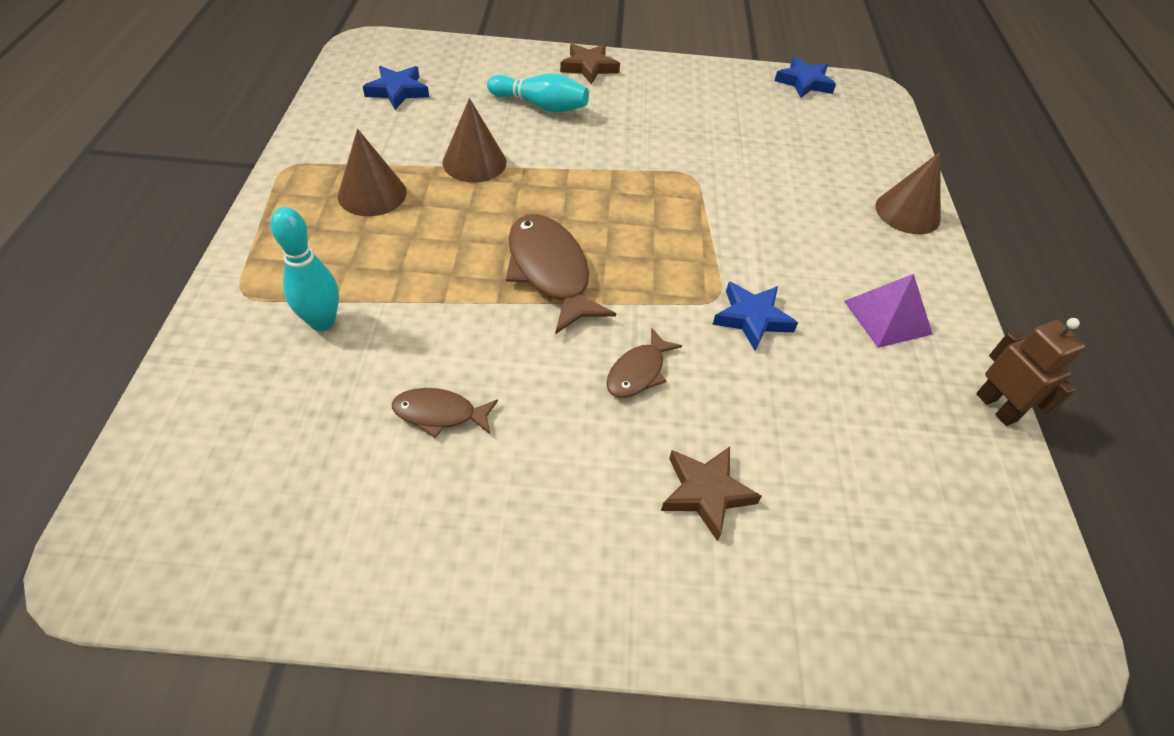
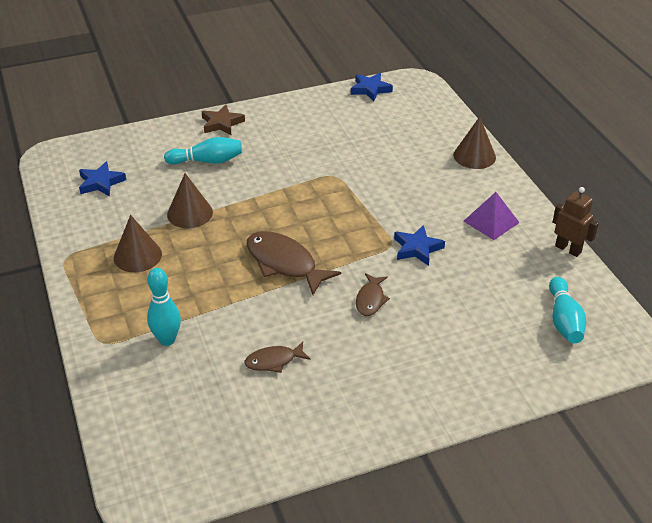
camera: 20 degrees left, 10 degrees down
brown star [661,447,762,541] -> none
none -> turquoise bowling pin [549,277,586,343]

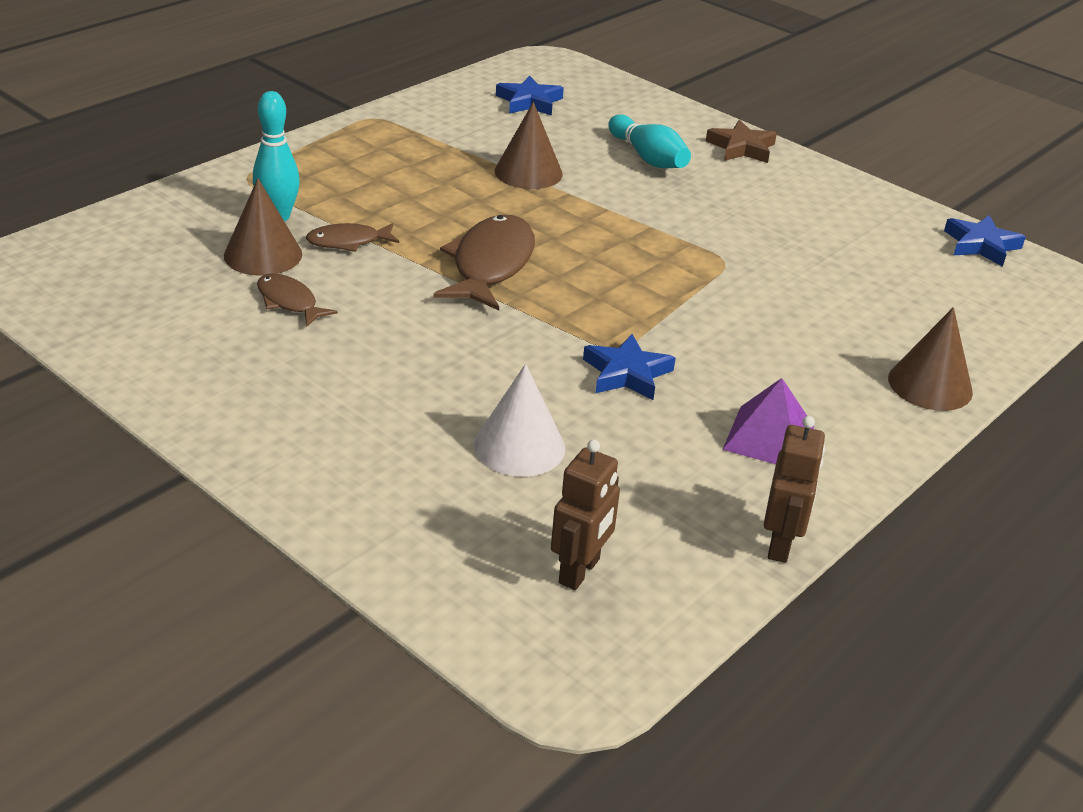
camera: 60 degrees right, 5 degrees down
brown cone [114,215,162,272] -> brown cone moved to [224,178,302,276]
brown fish [356,273,390,316] -> brown fish moved to [306,223,399,252]
turquoise bowling pin [549,277,586,343] -> brown robot [551,439,620,590]
none -> white cone [474,364,565,477]

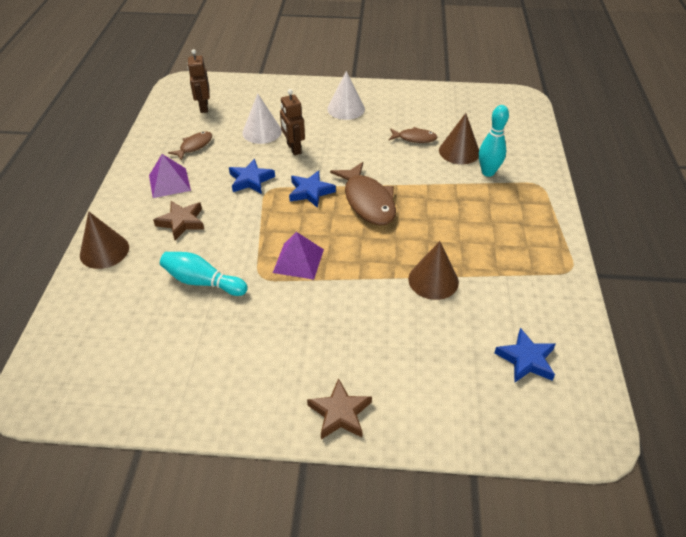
camera: 145 degrees right, 10 degrees up
brown fish [306,223,399,252] -> brown fish moved to [168,131,212,161]
turquoise bowling pin [608,114,691,168] -> turquoise bowling pin moved to [160,252,248,296]
brown robot [764,416,825,563] -> brown robot moved to [280,89,305,155]
blue star [944,215,1026,267] -> blue star moved to [289,171,336,208]
none -> brown star [153,201,204,240]
none -> purple pyramid [273,232,324,280]
none -> white cone [327,71,365,120]

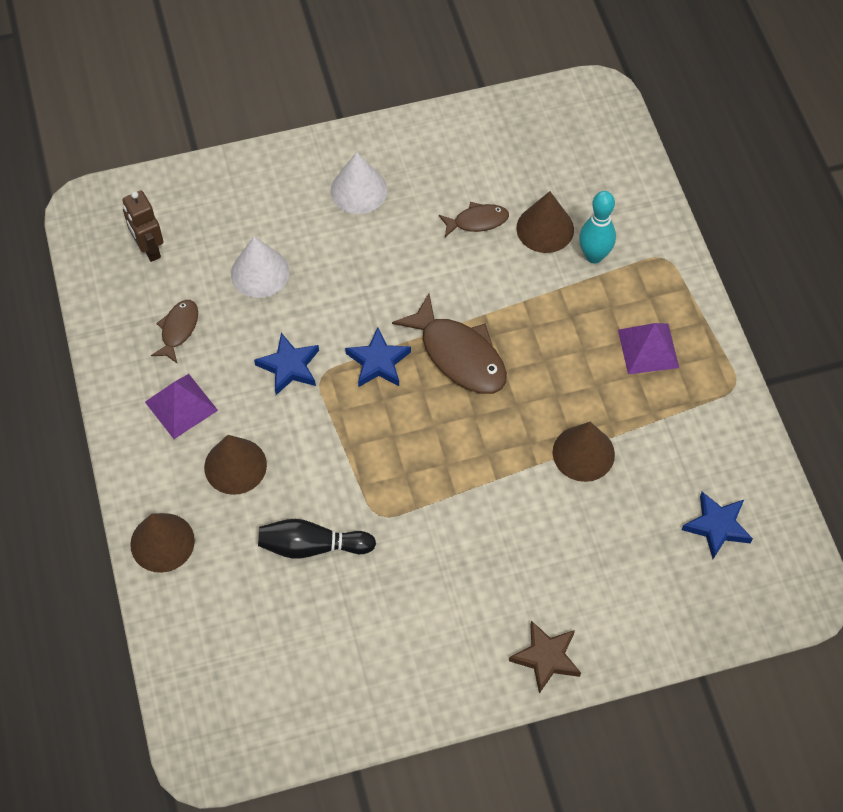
camera: 20 degrees left, 15 degrees up
brown star [153,201,204,240] -> brown cone [204,435,267,495]
turquoise bowling pin [160,252,248,296] -> black bowling pin [258,519,376,559]
purple pyramid [273,232,324,280] -> purple pyramid moved to [618,323,679,374]
brown robot [280,89,305,155] -> none

